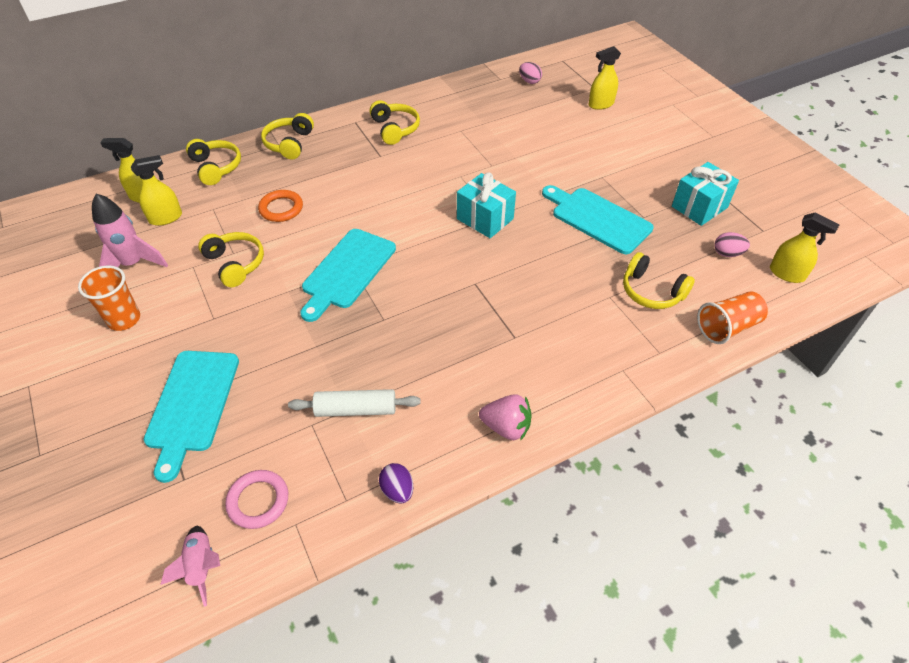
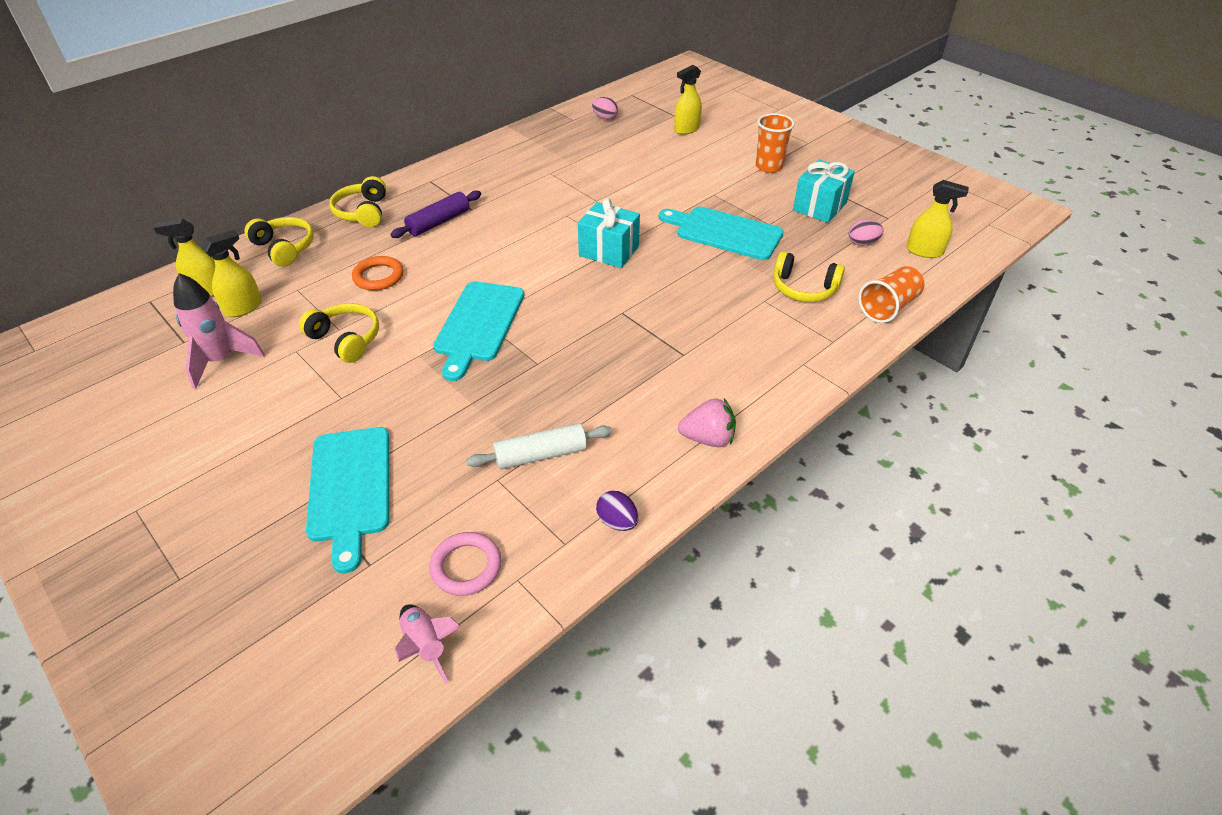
camera: 15 degrees left, 5 degrees down
orange cup [78,266,140,331] -> orange cup moved to [756,113,795,173]
yellow headphones [370,100,420,145] -> none
none -> purple rolling pin [390,191,481,238]

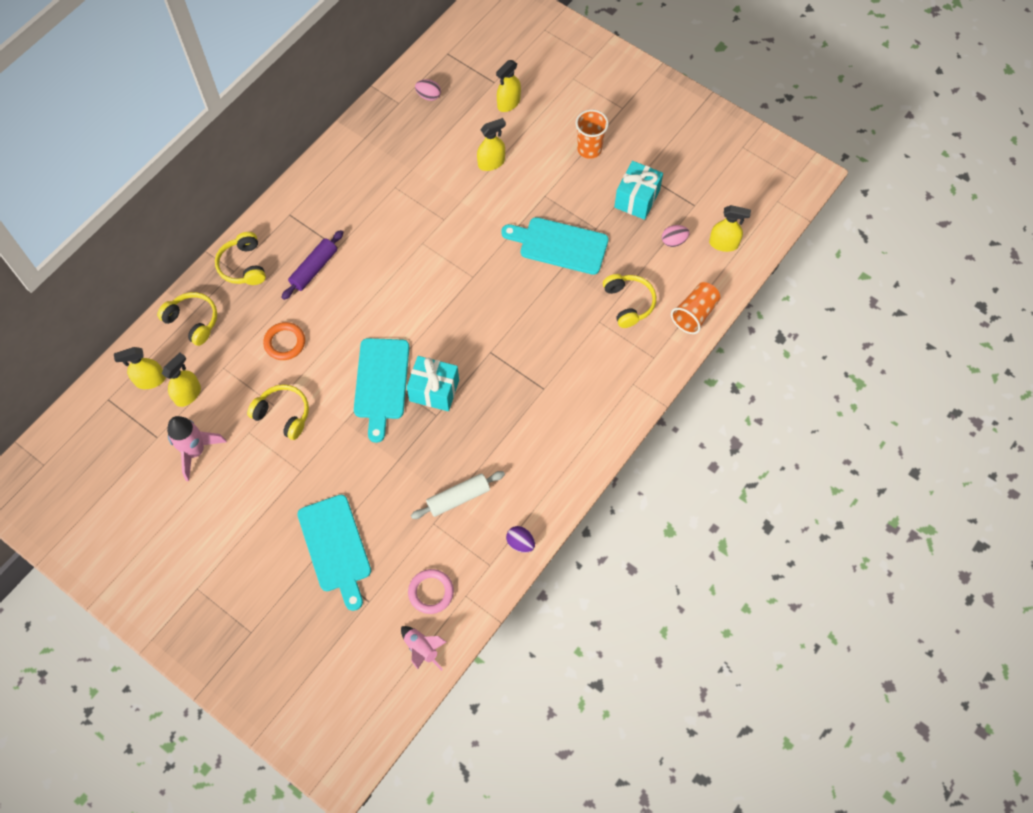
camera: 10 degrees left, 20 degrees up
turquoise gift [578,198,640,268] -> turquoise gift moved to [407,356,459,411]
pink strawberry [678,398,736,447] -> none
yellow headphones [774,251,845,302] -> yellow headphones turned 120 degrees counterclockwise [603,274,656,328]
none -> yellow spray bottle [477,118,506,171]

